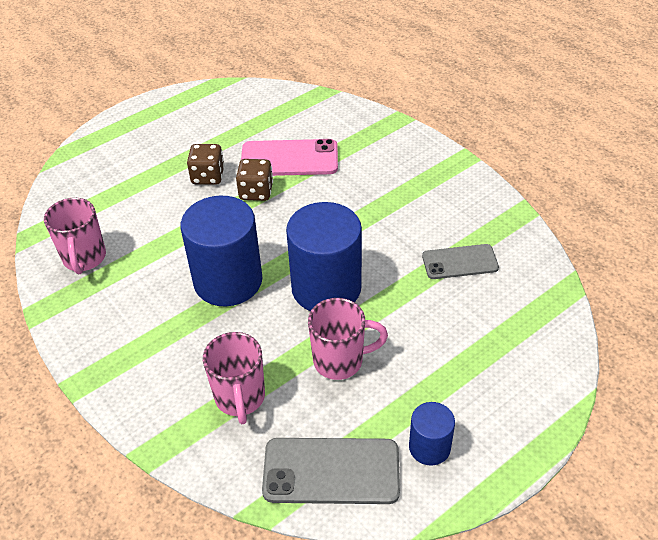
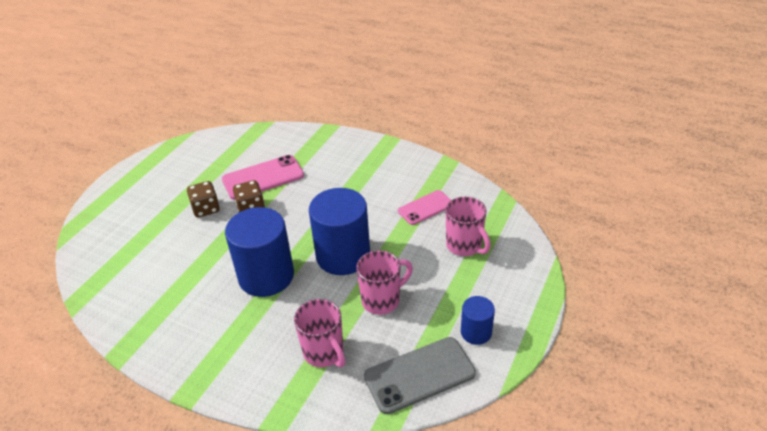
camera: 25 degrees left, 5 degrees down
pink mug [44,198,106,274] -> pink mug moved to [446,197,491,256]
grey phone [422,244,499,279] -> pink phone [398,190,451,225]

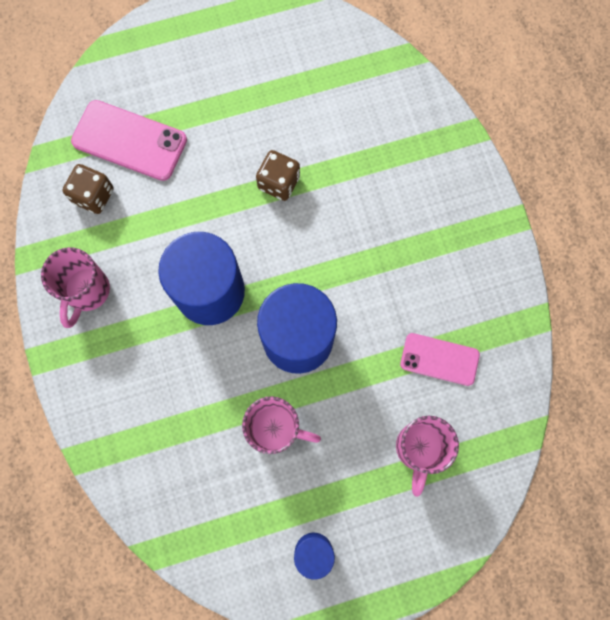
camera: 45 degrees right, 35 degrees up
brown dice [187,181,220,218] -> brown dice moved to [63,164,114,214]
pink phone [222,155,304,200] -> pink phone moved to [71,100,187,181]
pink mug [294,299,346,367] -> pink mug moved to [41,247,110,328]
grey phone [364,337,476,414] -> none

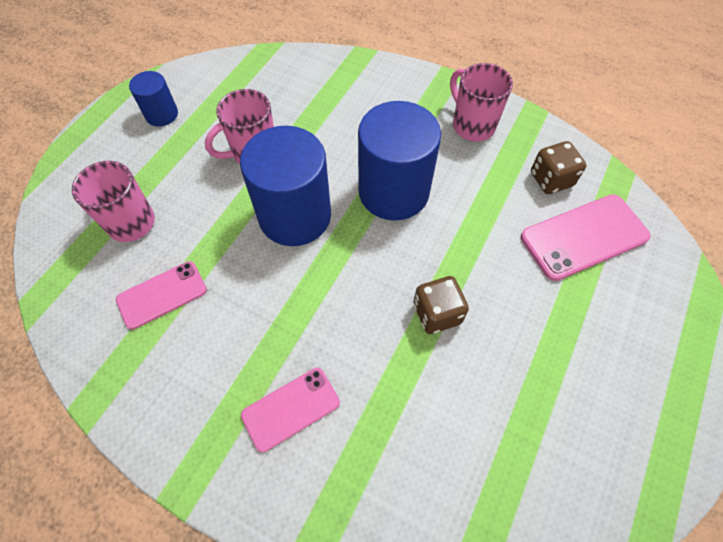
camera: 135 degrees right, 15 degrees down
none -> pink phone [241,368,340,452]

